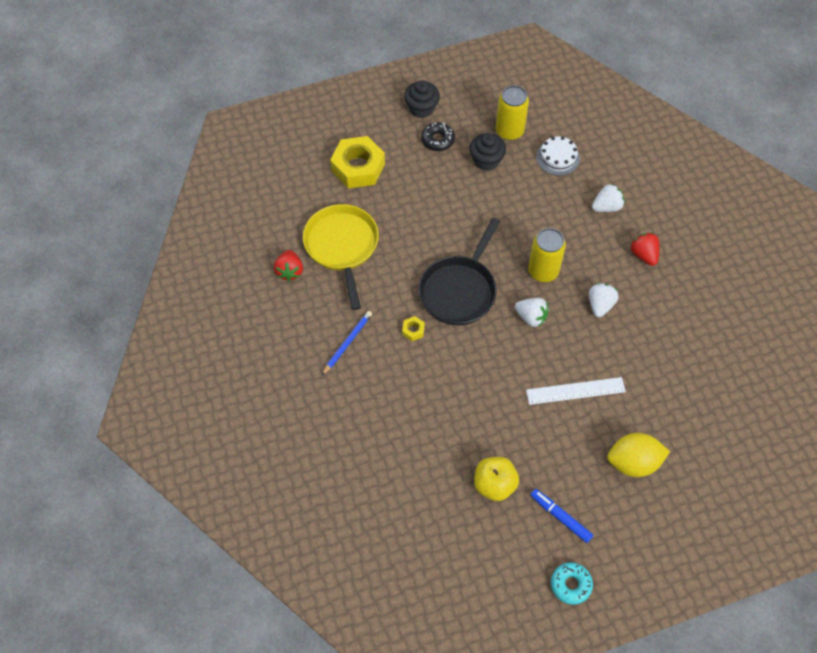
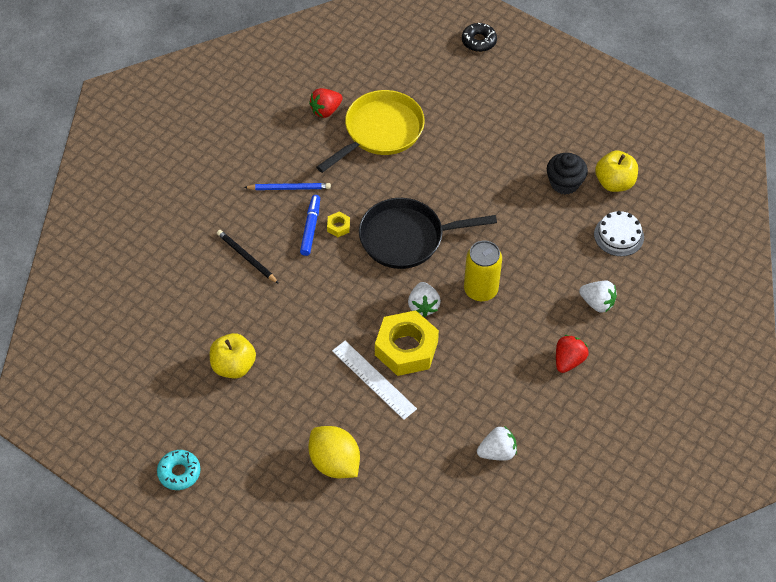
camera: 55 degrees right, 5 degrees down
yellow nut [330,136,385,188] -> yellow nut moved to [375,310,439,376]
black cupcake [404,80,440,118] -> none
black donut [421,122,455,151] -> black donut moved to [462,23,497,52]
yellow can [496,85,529,140] -> yellow apple [595,151,638,192]
blue marker [531,489,593,543] -> blue marker moved to [300,195,320,256]
white strawberry [589,283,619,317] -> white strawberry moved to [477,426,517,461]
none -> black pencil [217,230,279,284]

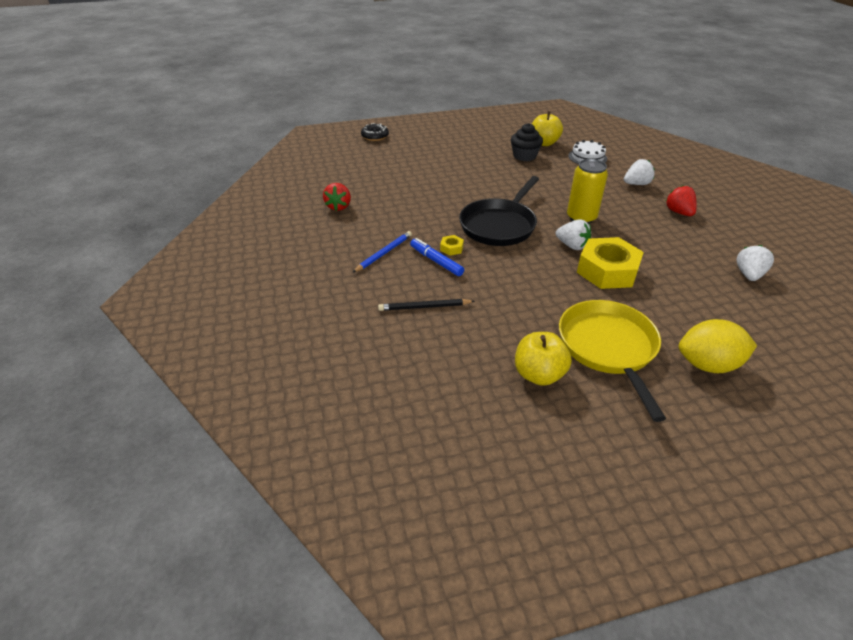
camera: 50 degrees left, 15 degrees down
turquoise donut [157,450,201,490] -> none
yellow pan [316,90,425,173] -> yellow pan moved to [559,300,666,422]
white ruler [332,341,417,420] -> none

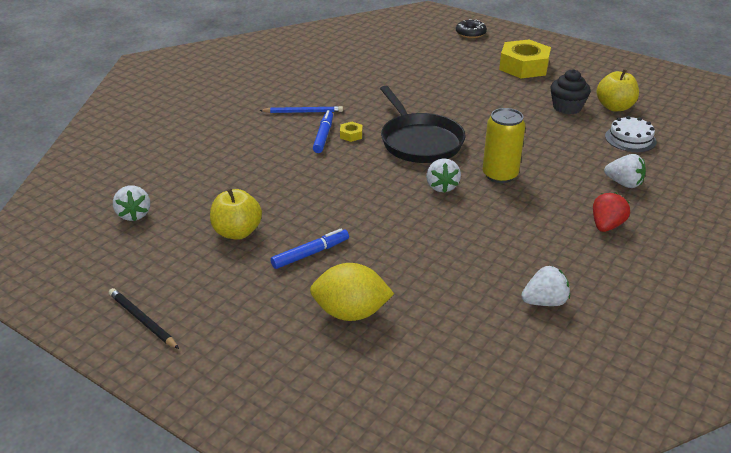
camera: 50 degrees right, 5 degrees down
red strawberry [323,183,351,211] -> none
black pencil [378,299,475,311] -> black pencil moved to [109,288,179,349]
black pan [459,176,539,246] -> black pan turned 105 degrees counterclockwise [380,86,466,163]
yellow pan [559,300,666,422] -> blue marker [270,229,349,269]
yellow nut [577,237,644,289] -> yellow nut moved to [499,39,551,78]
yellow lemon [679,319,757,373] -> yellow lemon turned 45 degrees counterclockwise [310,263,394,321]
none -> white strawberry [113,185,150,221]

